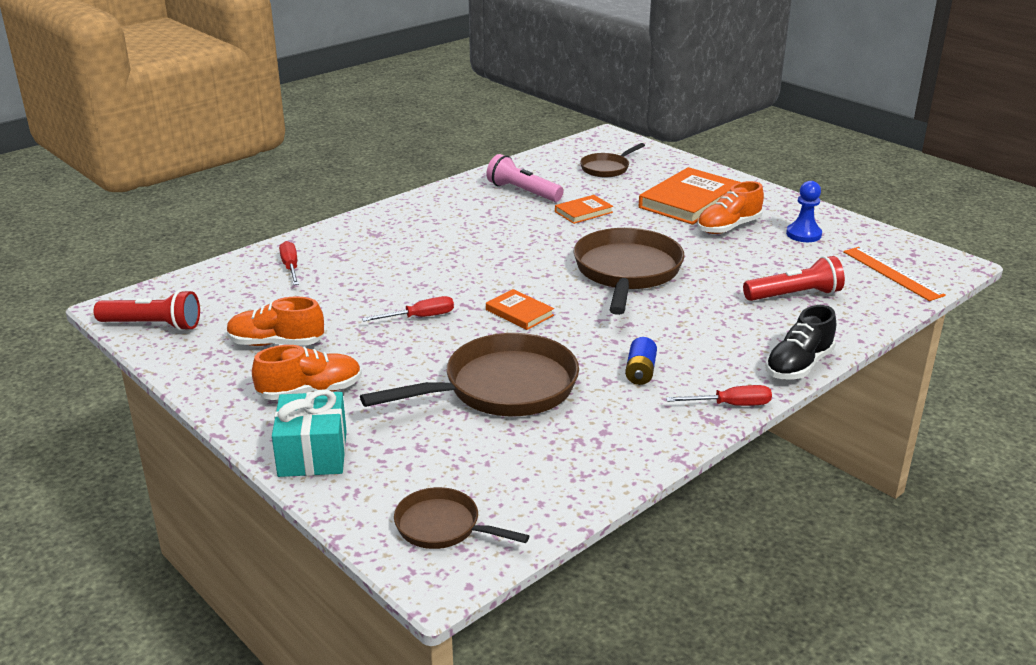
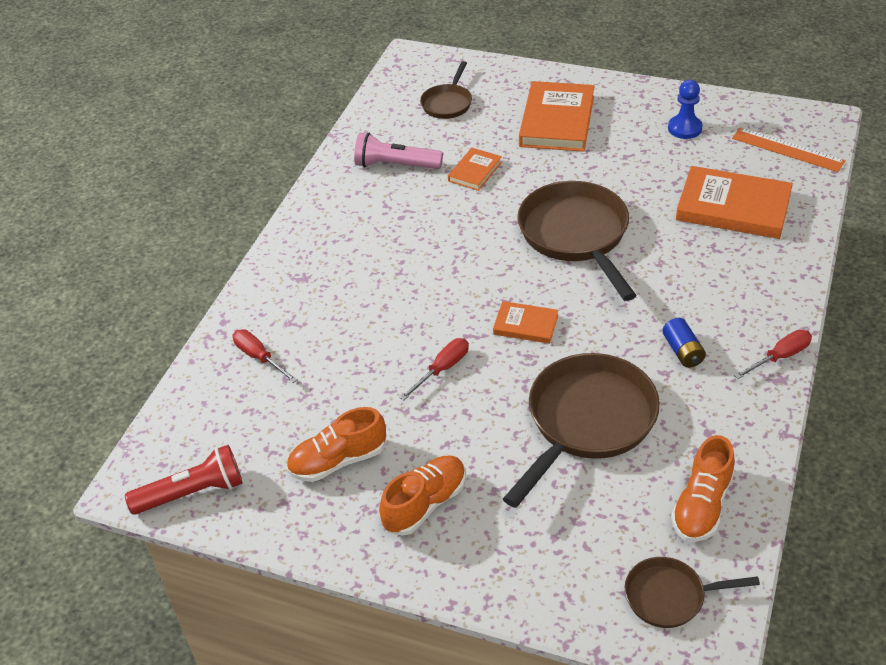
camera: 25 degrees left, 15 degrees up
turquoise gift [272,390,347,477] -> none
orange shoe [697,181,764,234] -> orange shoe moved to [671,435,735,542]
red flashlight [743,256,845,301] -> orange book [676,166,793,239]
black shoe [765,305,836,380] -> none

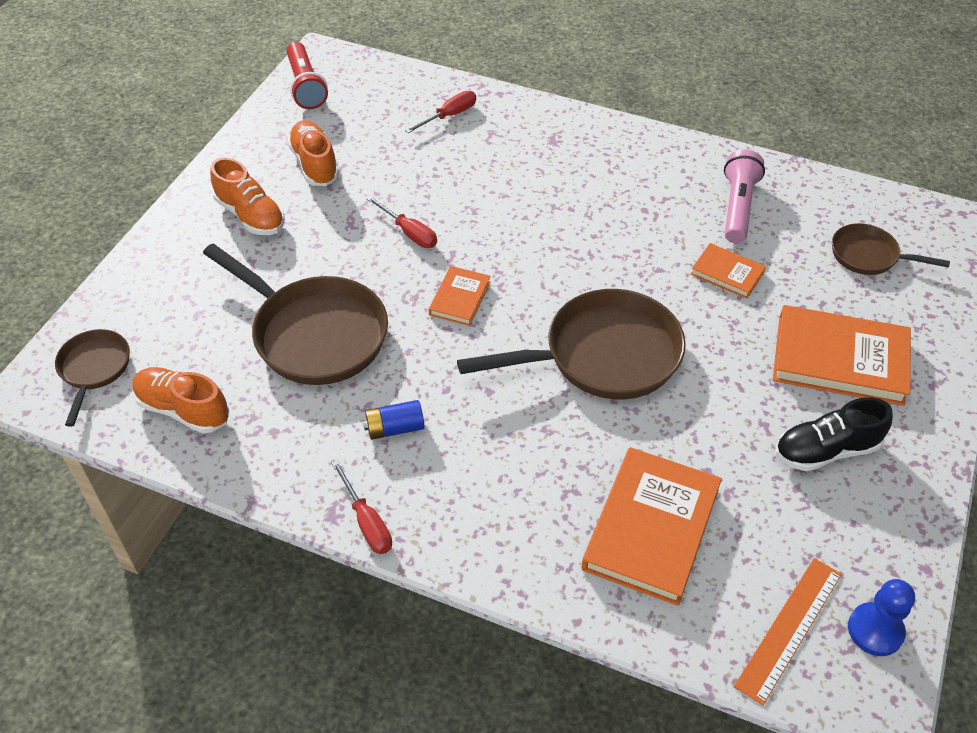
camera: 90 degrees right, 5 degrees up
blue pawn [668,80,703,139] -> blue pawn moved to [848,579,915,656]
none -> black shoe [775,397,893,471]

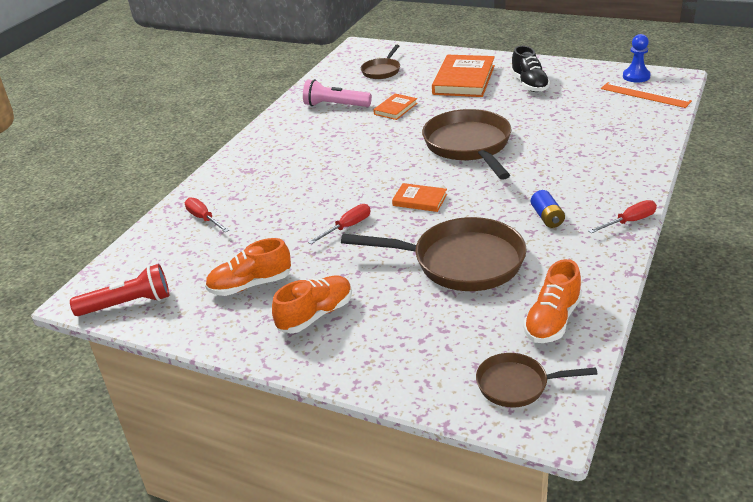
camera: 85 degrees left, 15 degrees down
brown pan [203,244,388,385] -> brown pan turned 60 degrees clockwise [341,217,527,291]
orange book [581,447,722,606] -> none

